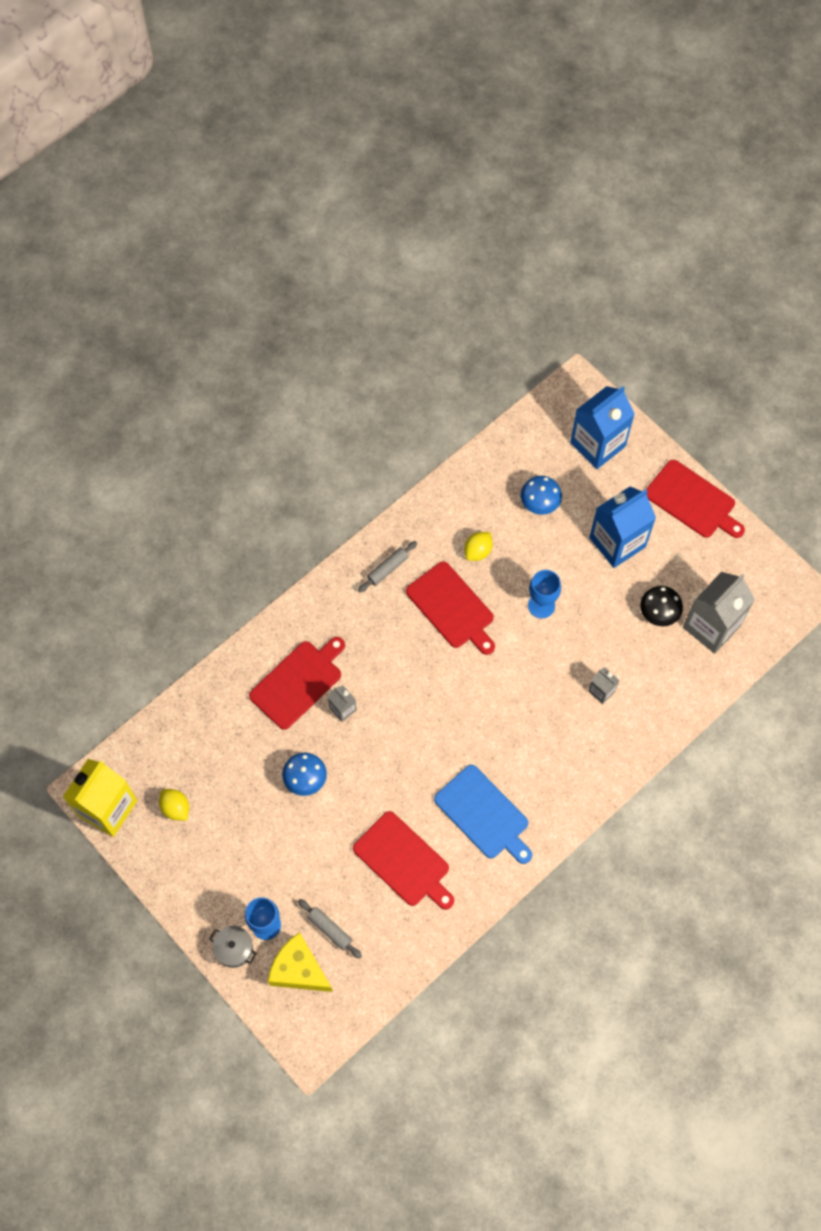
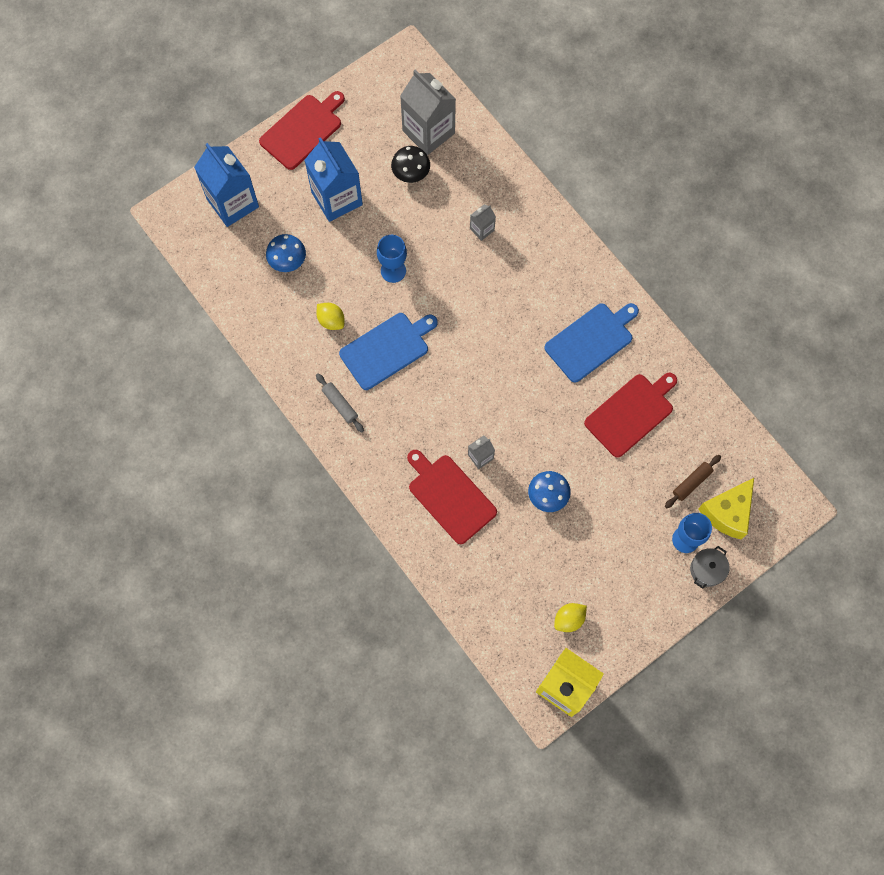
camera: 85 degrees left, 5 degrees up
grey rolling pin [298,899,362,959] -> brown rolling pin [665,455,721,508]
red cutting board [406,561,495,655] -> blue cutting board [339,313,437,390]

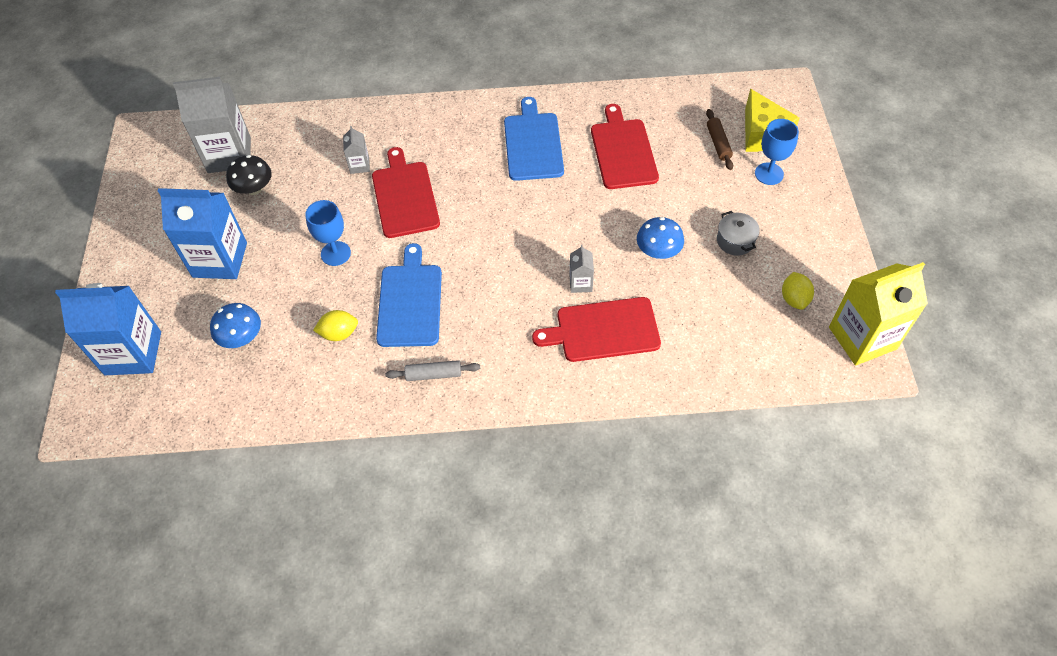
camera: 55 degrees left, 15 degrees down
red cutting board [259,91,345,170] -> red cutting board moved to [372,147,440,238]
grey pot [690,546,730,589] -> grey pot moved to [717,211,760,256]

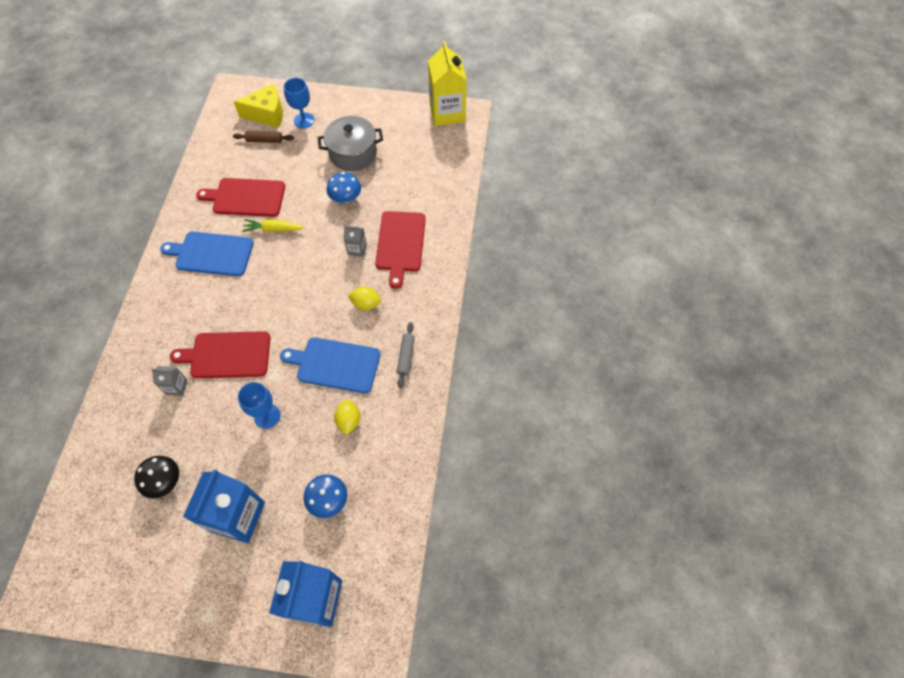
camera: 80 degrees left, 5 degrees up
grey carton [173,77,251,173] -> none
grey pot [717,211,760,256] -> grey pot [318,116,383,171], size x1.79
yellow lemon [782,272,814,310] -> yellow lemon moved to [348,287,381,310]
none -> yellow carrot [242,219,304,232]

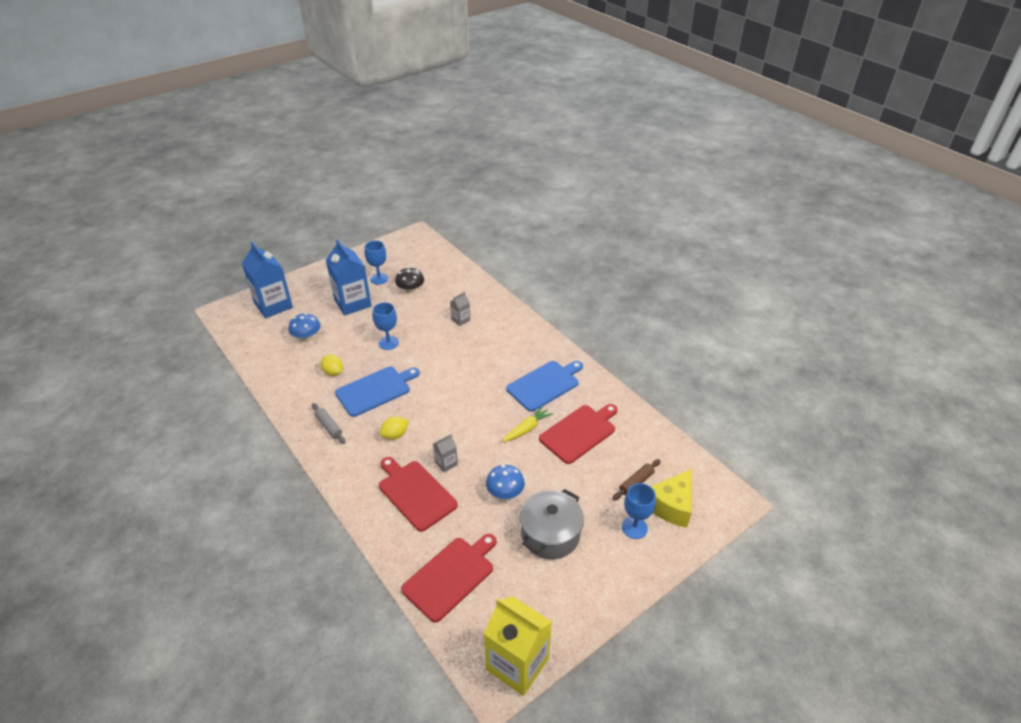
camera: 135 degrees right, 20 degrees down
red cutting board [170,331,271,378] -> red cutting board moved to [401,534,496,623]
none -> blue goblet [364,240,389,285]

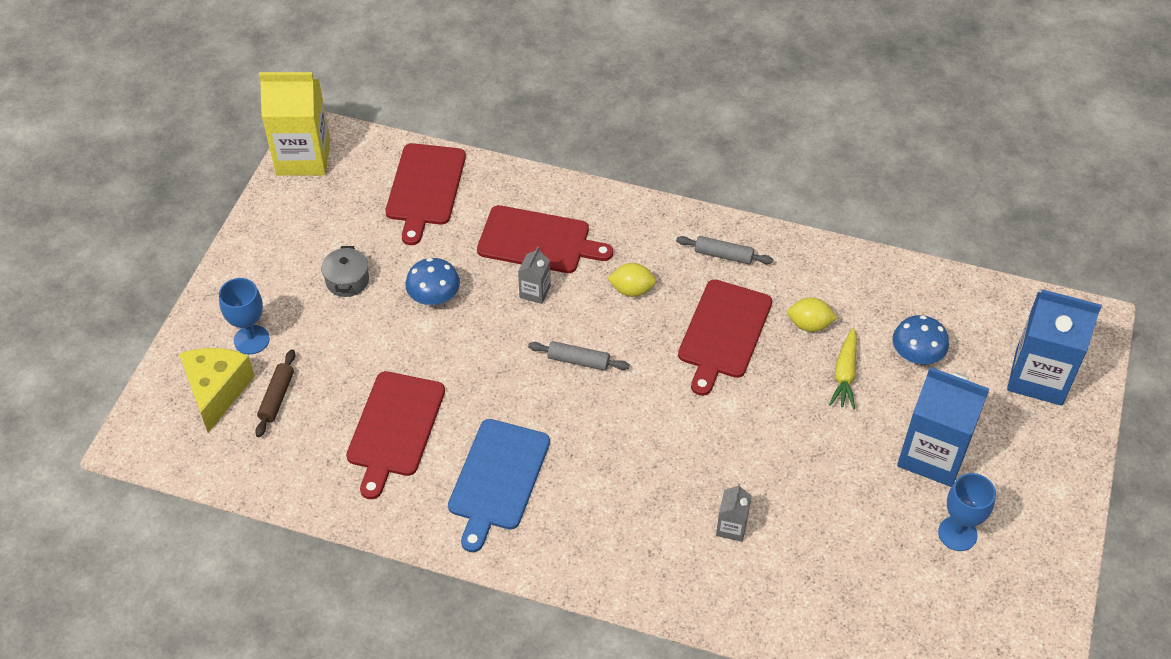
camera: 145 degrees right, 10 degrees up
blue cutting board [335,367,420,417] -> red cutting board [678,279,772,396]
blue goblet [373,302,399,350] -> none
yellow lemon [379,416,409,440] -> yellow lemon turned 75 degrees clockwise [607,263,656,297]
black mushroom [395,267,424,294] -> none
yellow carrot [502,405,553,442] -> yellow carrot moved to [829,328,857,409]
grey pot [520,489,584,560] -> grey pot [321,246,369,297], size x0.56
none -> grey rolling pin [528,341,630,371]

